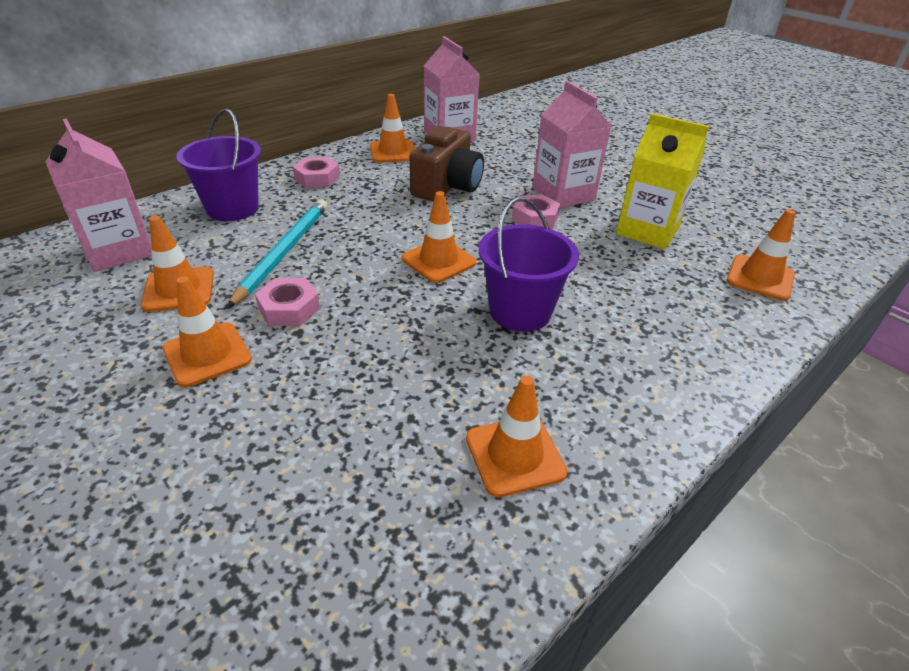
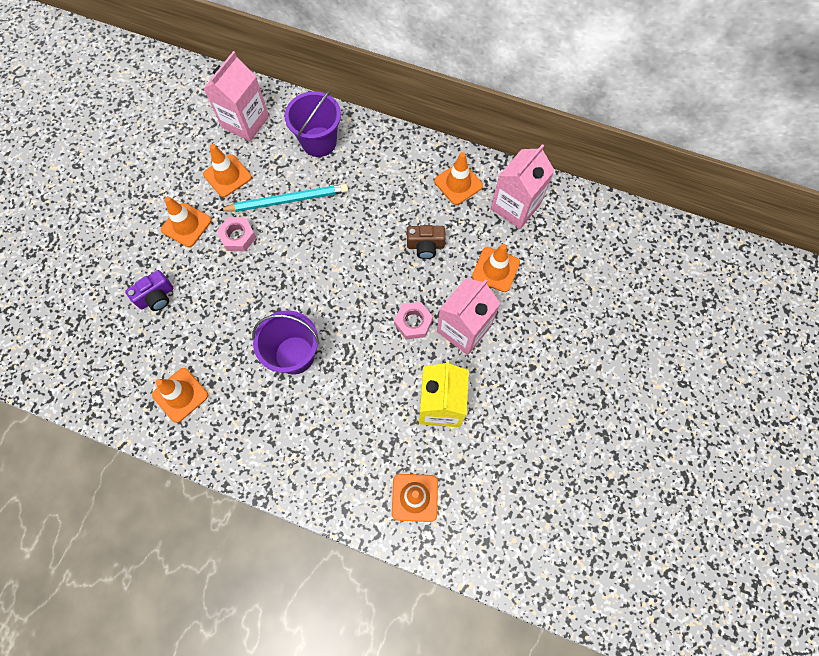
camera: 65 degrees right, 30 degrees up
pink nut [293,157,340,188] -> none
orange traffic cone [402,191,477,283] -> orange traffic cone moved to [472,244,520,292]
brown camera [409,126,484,202] -> brown camera [407,225,446,259], size x0.60
none -> purple camera [125,270,174,311]

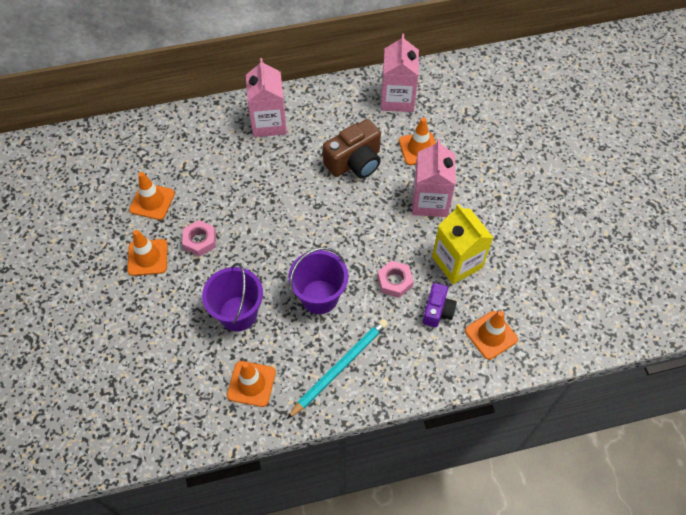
camera: 35 degrees left, 10 degrees down
purple camera [125,270,174,311] -> purple camera moved to [423,283,457,327]
pink carton [203,51,269,141] -> pink carton moved to [246,58,287,137]
turquoise pencil [219,184,348,212] -> turquoise pencil moved to [287,319,388,419]
purple bucket [284,90,341,157] -> purple bucket moved to [202,263,263,331]
pink nut [394,302,433,340] -> pink nut moved to [377,261,414,298]
brown camera [407,225,446,259] -> brown camera [323,119,381,178], size x1.66
orange traffic cone [434,152,483,205] -> none

